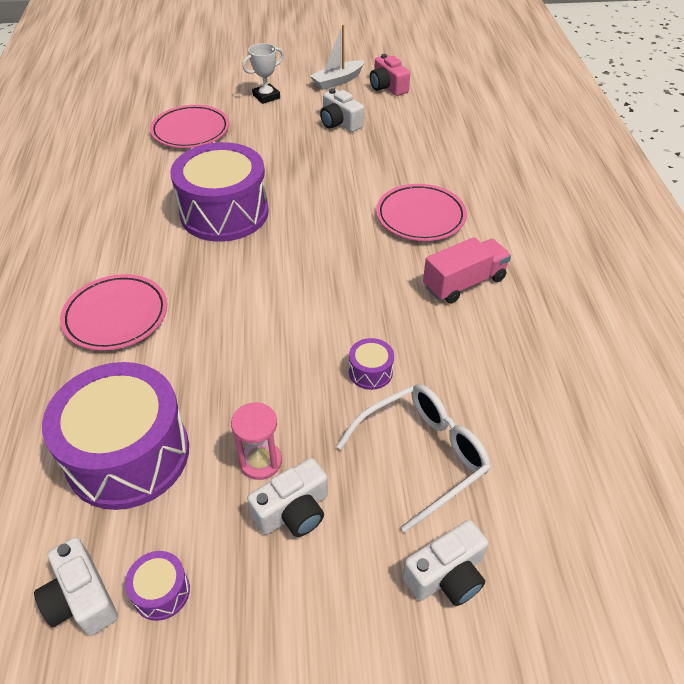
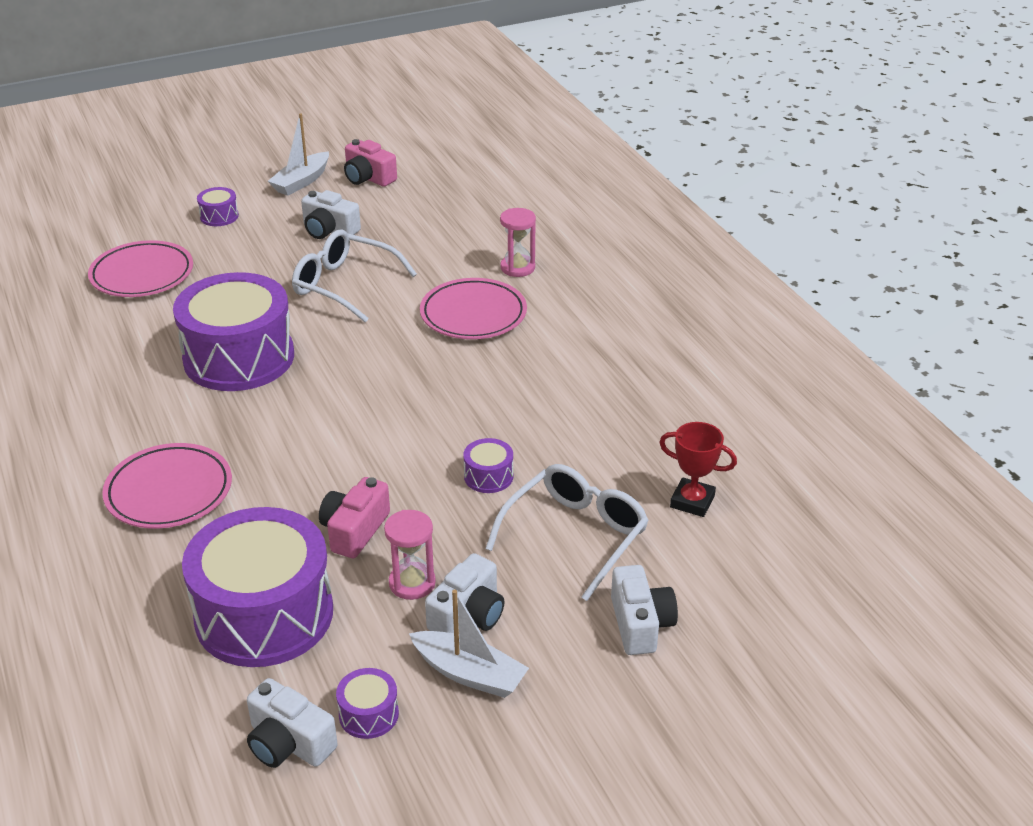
camera: 20 degrees left, 10 degrees down
white trophy [242,43,284,104] -> purple drum [197,187,239,226]
white camera [402,520,488,606] -> white camera turned 45 degrees counterclockwise [611,565,678,655]
pink truck [423,237,511,304] -> none
none -> white glasses [292,230,417,323]
none -> pink camera [319,477,390,558]
none -> white boat [409,590,529,698]
none -> pink hourglass [500,208,536,277]
none -> red trophy [659,422,737,517]

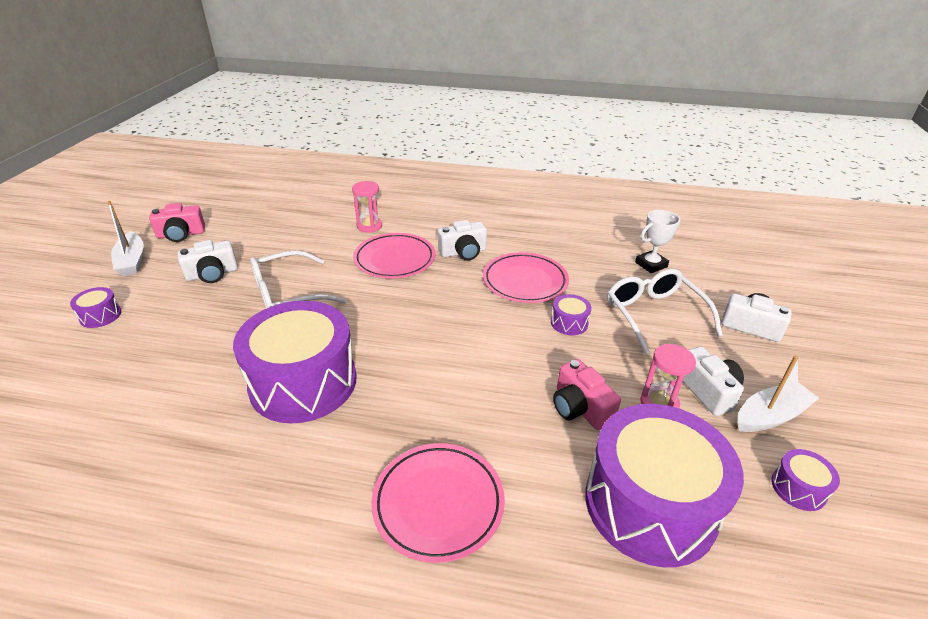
camera: 55 degrees left, 0 degrees up
pink plate [88,240,193,297] -> pink plate moved to [483,252,569,303]
white camera [247,678,338,768] -> white camera moved to [438,220,487,261]
red trophy [659,422,737,517] -> white trophy [635,210,681,273]

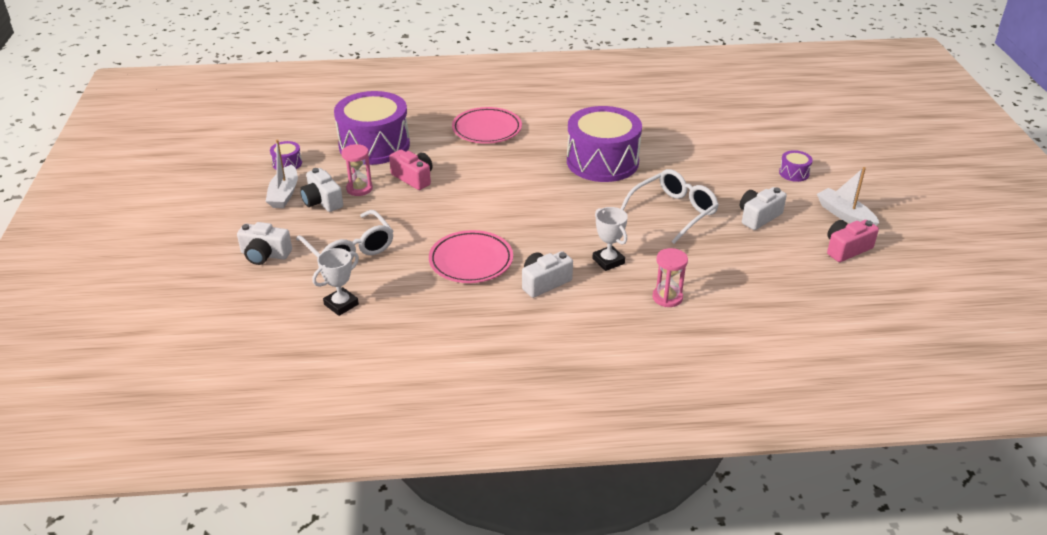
camera: 165 degrees right, 0 degrees up
pink plate [353,233,436,278] -> white trophy [592,207,628,271]
purple drum [551,294,592,335] -> none
white boat [738,356,819,432] -> white boat turned 45 degrees counterclockwise [266,139,298,208]

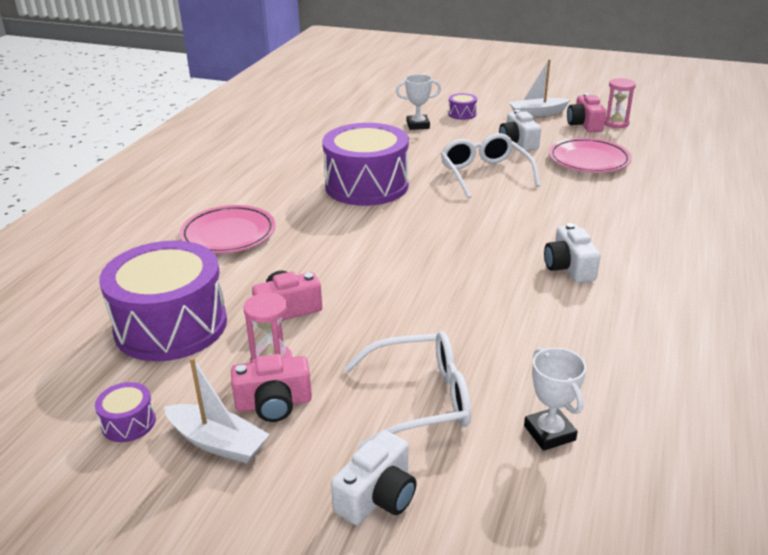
camera: 65 degrees left, 5 degrees down
white camera [300,168,343,212] -> pink camera [231,354,312,422]
pink plate [429,230,513,283] -> pink plate moved to [549,138,632,173]
white trophy [592,207,628,271] -> white trophy moved to [396,74,441,130]
pink hourglass [652,248,688,307] -> pink hourglass moved to [605,78,636,128]

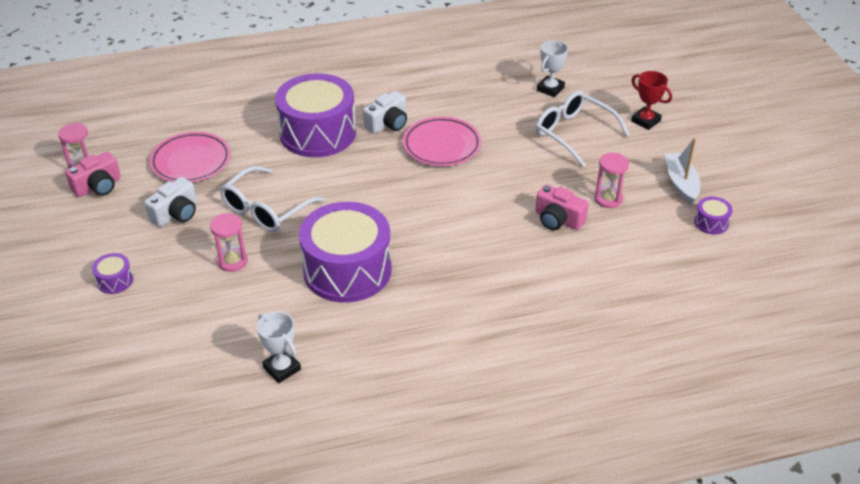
camera: 125 degrees left, 10 degrees up
purple drum [99,241,227,361] -> purple drum moved to [275,73,356,157]
pink plate [180,205,275,254] -> pink plate moved to [403,117,481,166]
pink camera [231,354,312,422] -> none
white camera [331,430,417,525] -> red trophy [631,71,672,130]
white trophy [396,74,441,130] -> white trophy moved to [257,312,301,383]
white boat [509,59,570,117] -> none
none -> pink hourglass [210,213,248,272]

